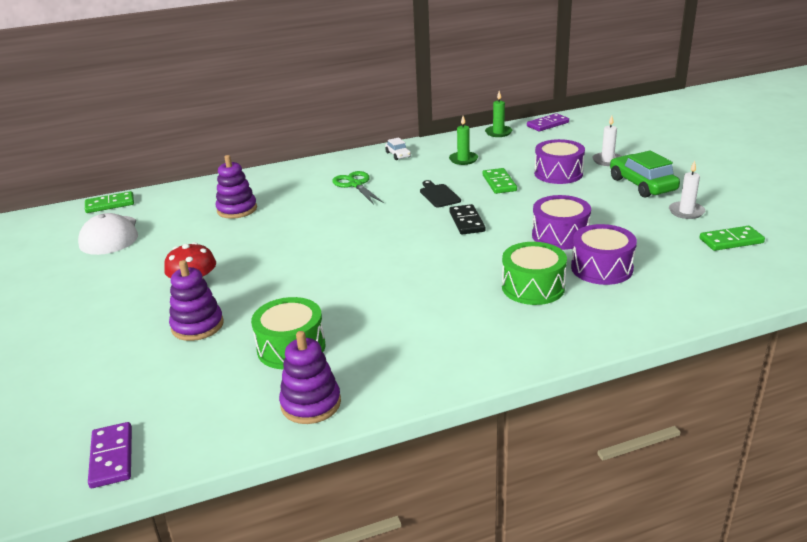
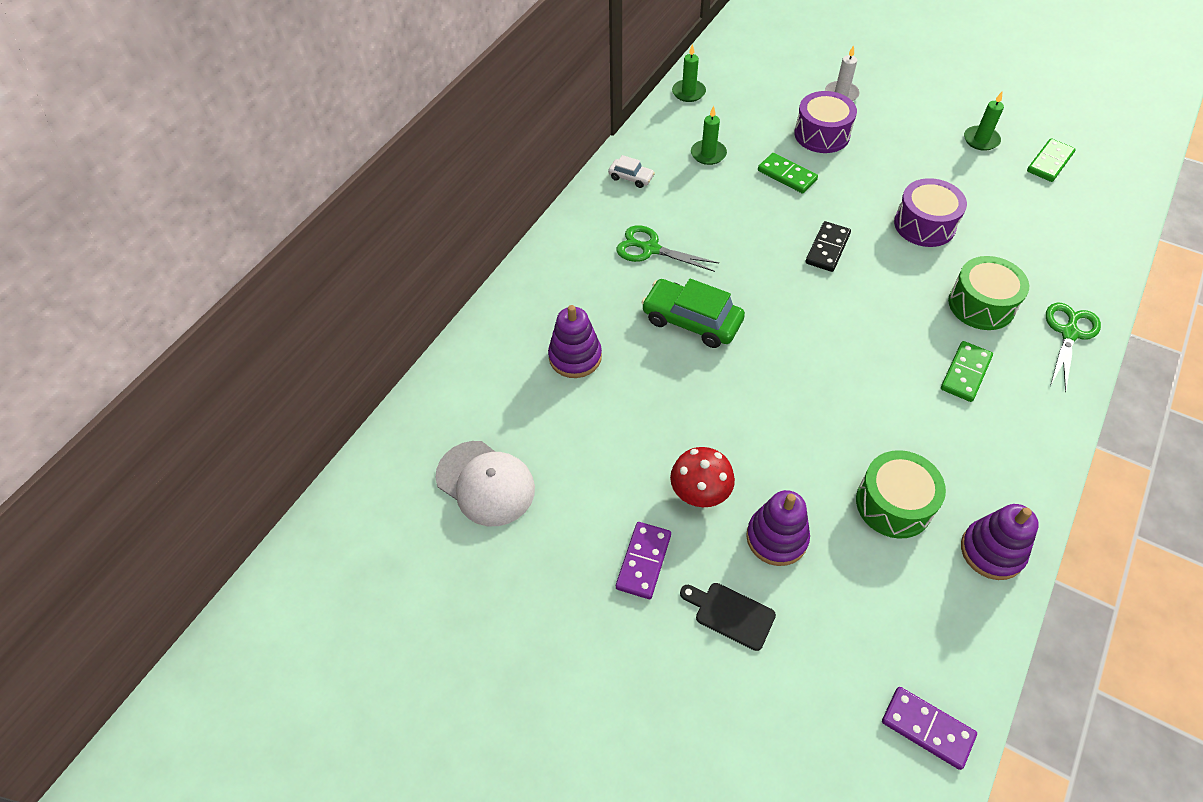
camera: 40 degrees left, 25 degrees up
green domino [85,191,134,213] -> green domino moved to [941,341,993,402]
black cutting board [420,180,461,208] -> black cutting board moved to [680,583,776,651]
black domino [449,204,485,235] -> black domino turned 75 degrees clockwise [806,221,851,272]
purple domino [527,113,569,131] -> purple domino moved to [616,522,671,599]
purple drum [571,224,637,285] -> none
green car [610,150,680,198] -> green car moved to [641,279,745,348]
white candle [669,160,705,219] -> green candle [964,92,1004,151]
none -> green scissors [1046,303,1101,392]

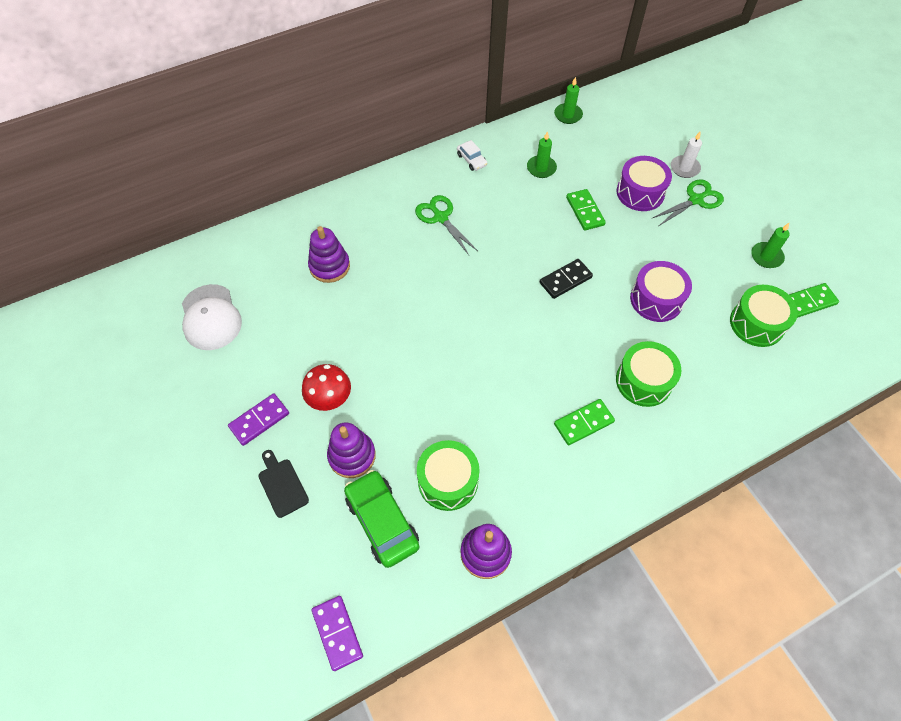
camera: 30 degrees right, 5 degrees up
green car [641,279,745,348] -> green car moved to [344,470,419,568]
green scissors [1046,303,1101,392] -> green scissors moved to [651,179,724,226]
none -> green drum [730,285,798,347]

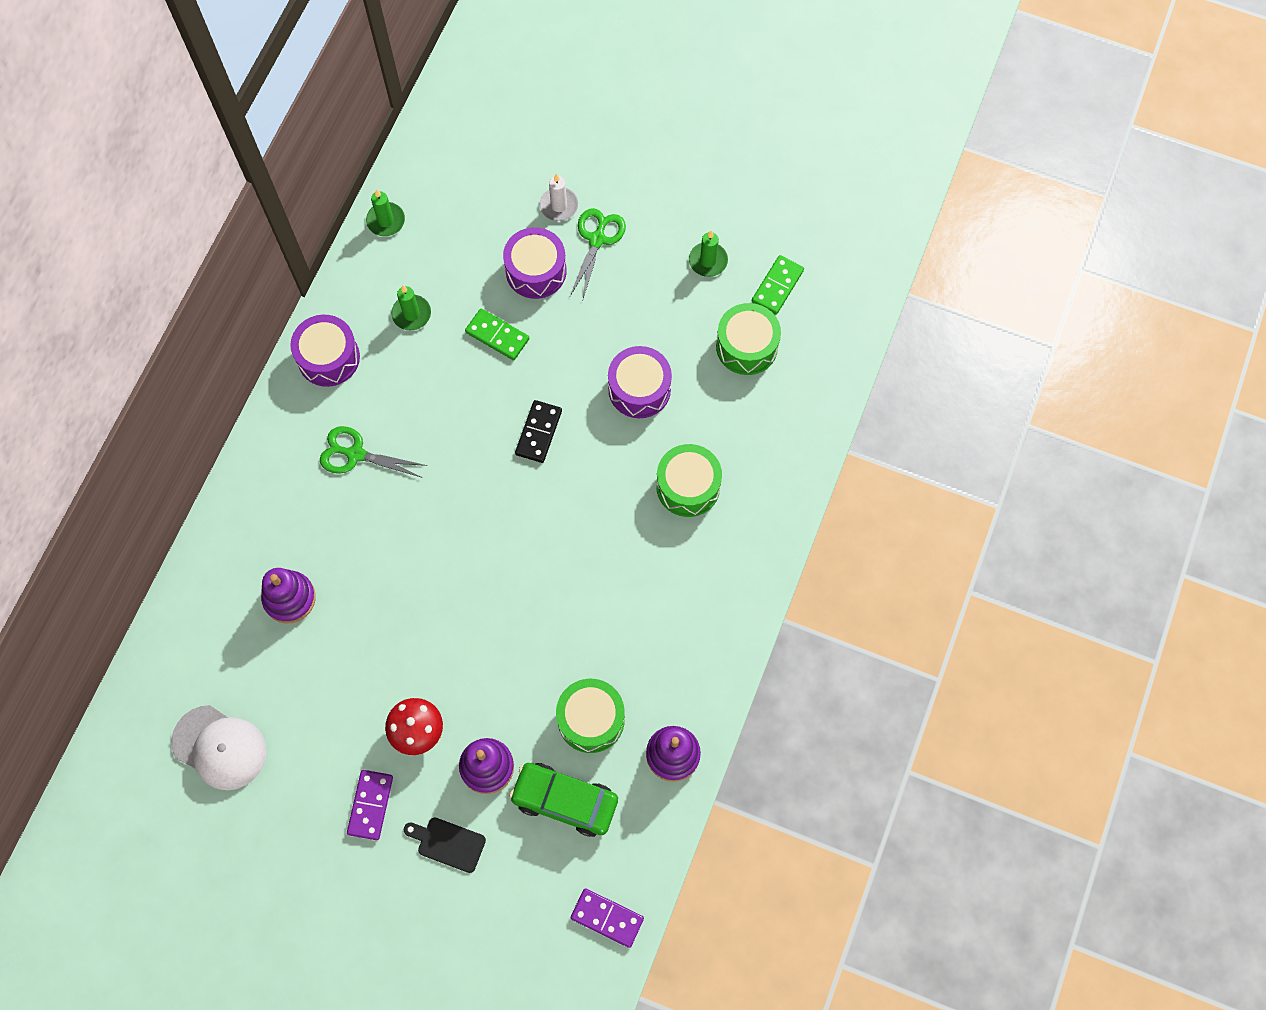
camera: 40 degrees left, 10 degrees up
white car [457,140,487,171] -> purple drum [290,315,360,387]
green domino [554,399,615,445] -> none

